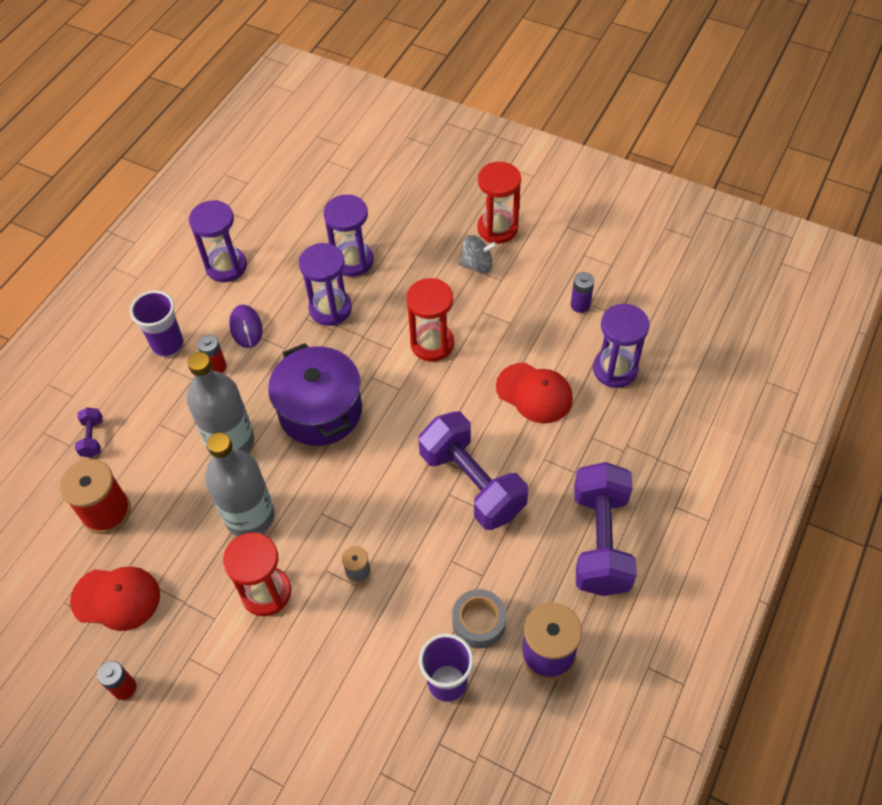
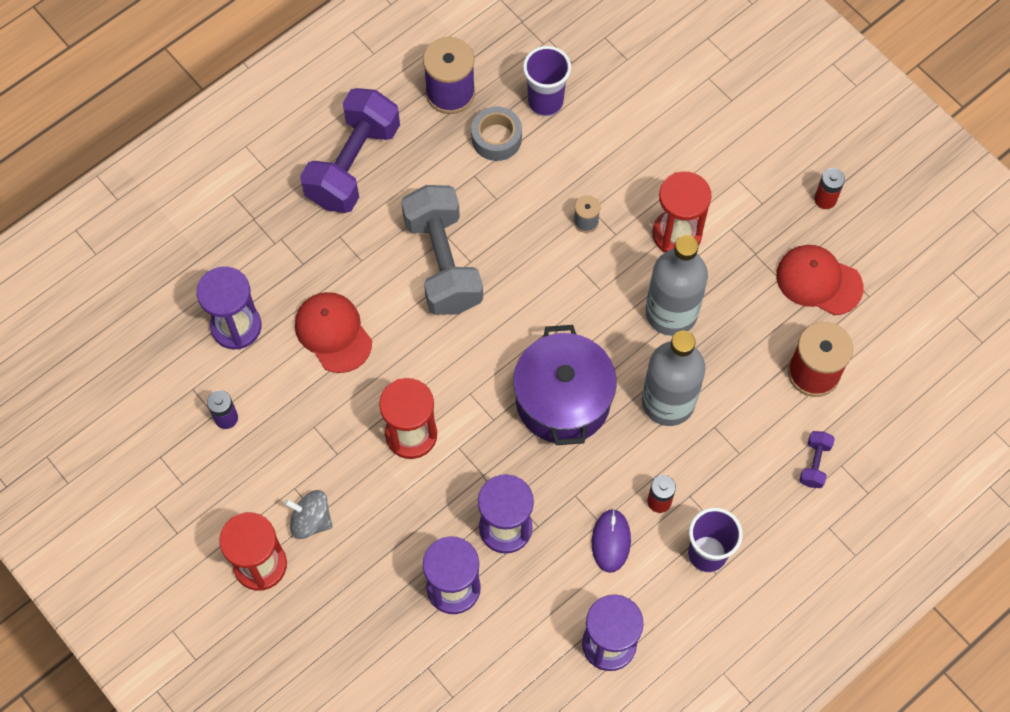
camera: 160 degrees left, 10 degrees up
purple dumbbell [418,411,528,530] -> grey dumbbell [401,185,483,315]

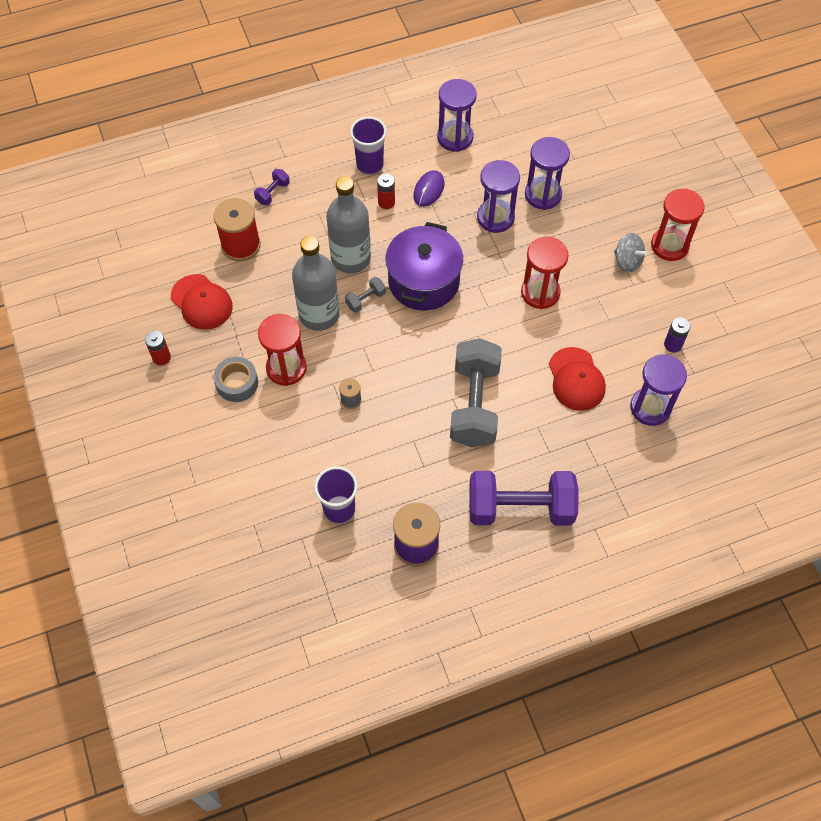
camera: 160 degrees left, 5 degrees down
purple dumbbell [300,88,400,213] -> purple dumbbell turned 45 degrees clockwise [469,471,579,526]
grey tape [471,106,522,161] -> grey tape moved to [214,357,258,402]
none -> grey dumbbell [345,277,386,313]

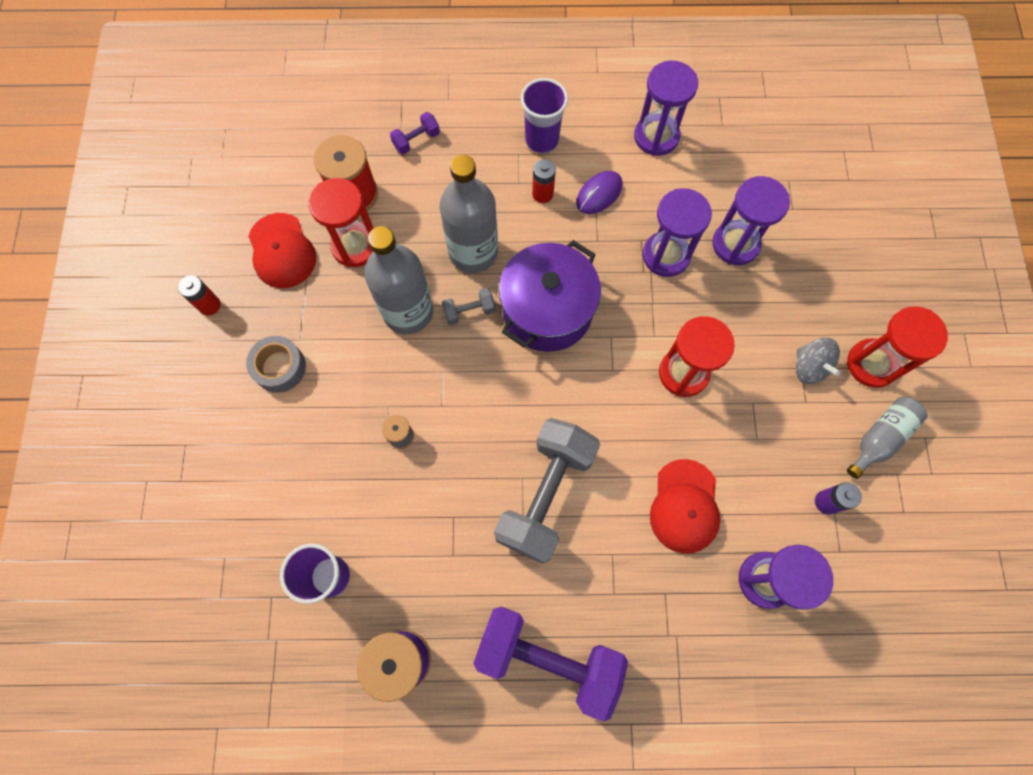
camera: 20 degrees right, 10 degrees up
red hourglass [258,314,307,386] -> red hourglass moved to [309,178,374,267]
none -> grey bottle [847,397,928,479]

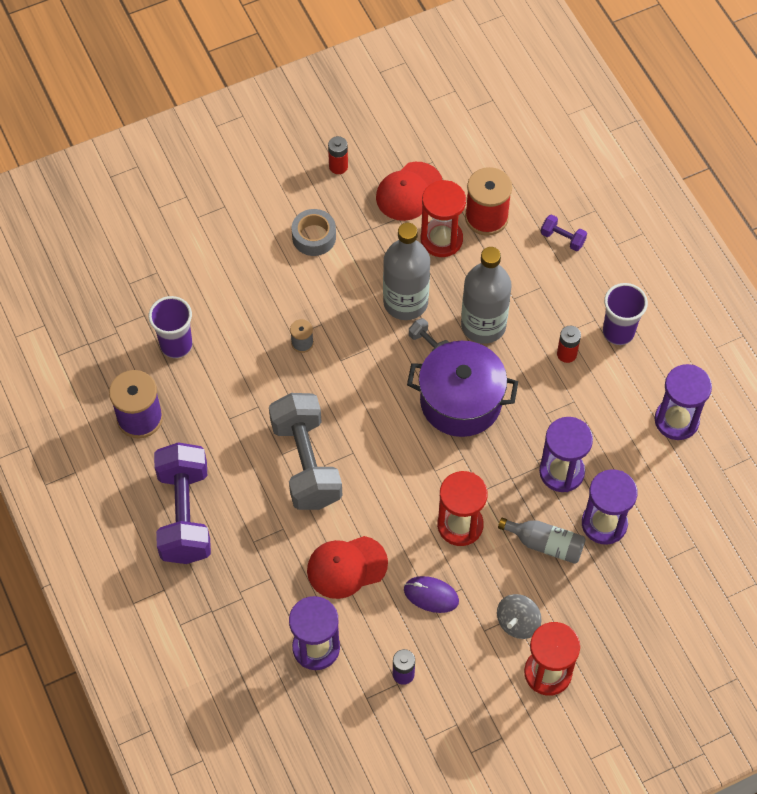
camera: 65 degrees right, 10 degrees down
grey dumbbell [494,418,600,564] -> grey dumbbell turned 75 degrees clockwise [269,393,342,510]
purple mouse [576,171,622,214] -> purple mouse moved to [404,576,459,613]
grey bottle [847,397,928,479] -> grey bottle moved to [498,518,586,564]

